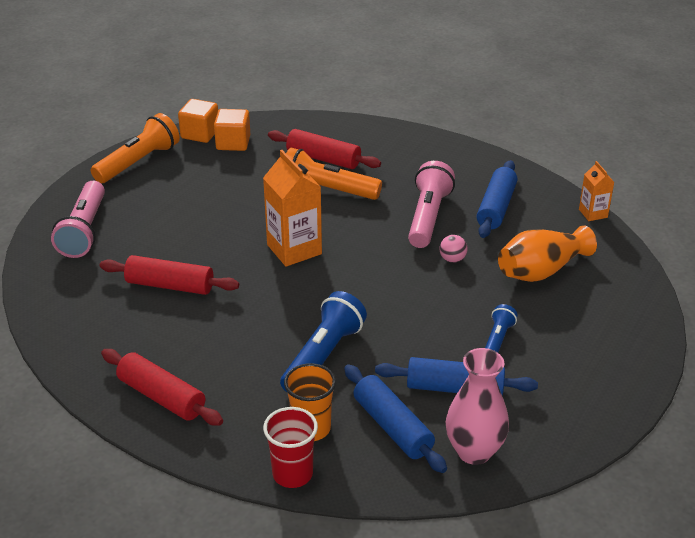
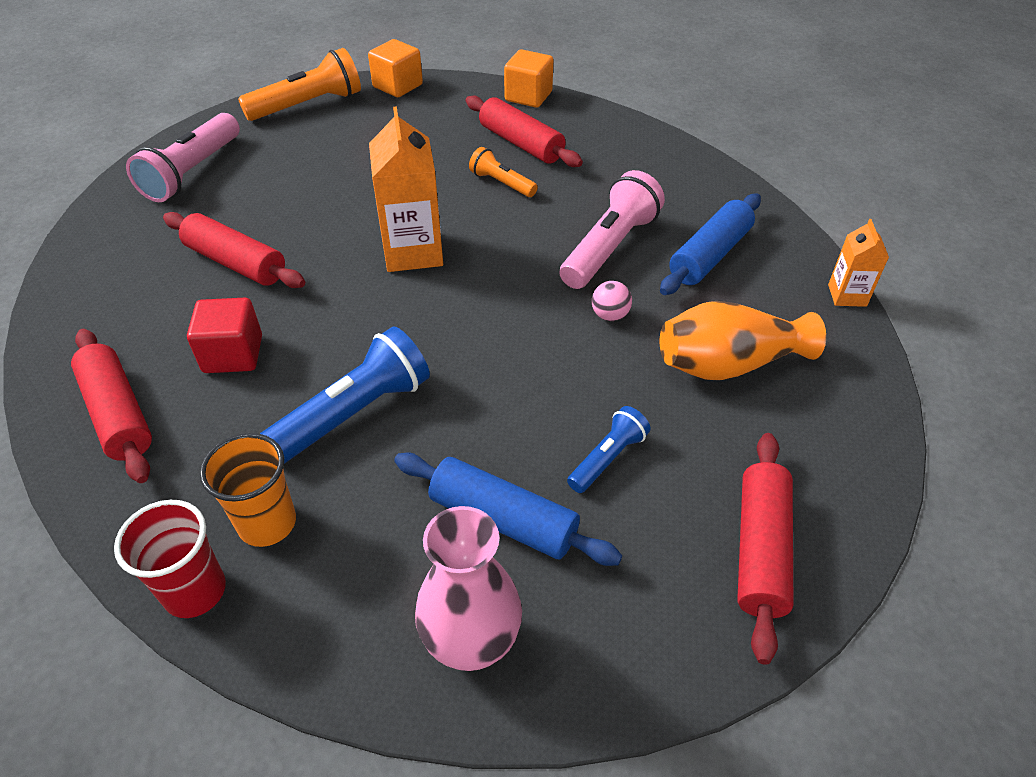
camera: 20 degrees right, 10 degrees up
orange cube [214,109,250,151] -> orange cube moved to [504,49,553,108]
orange flashlight [286,148,382,200] -> orange flashlight [469,147,538,197], size x0.56
blue rolling pin [344,364,447,473] -> none
none -> red cube [187,298,262,373]
none -> red rolling pin [737,433,793,665]

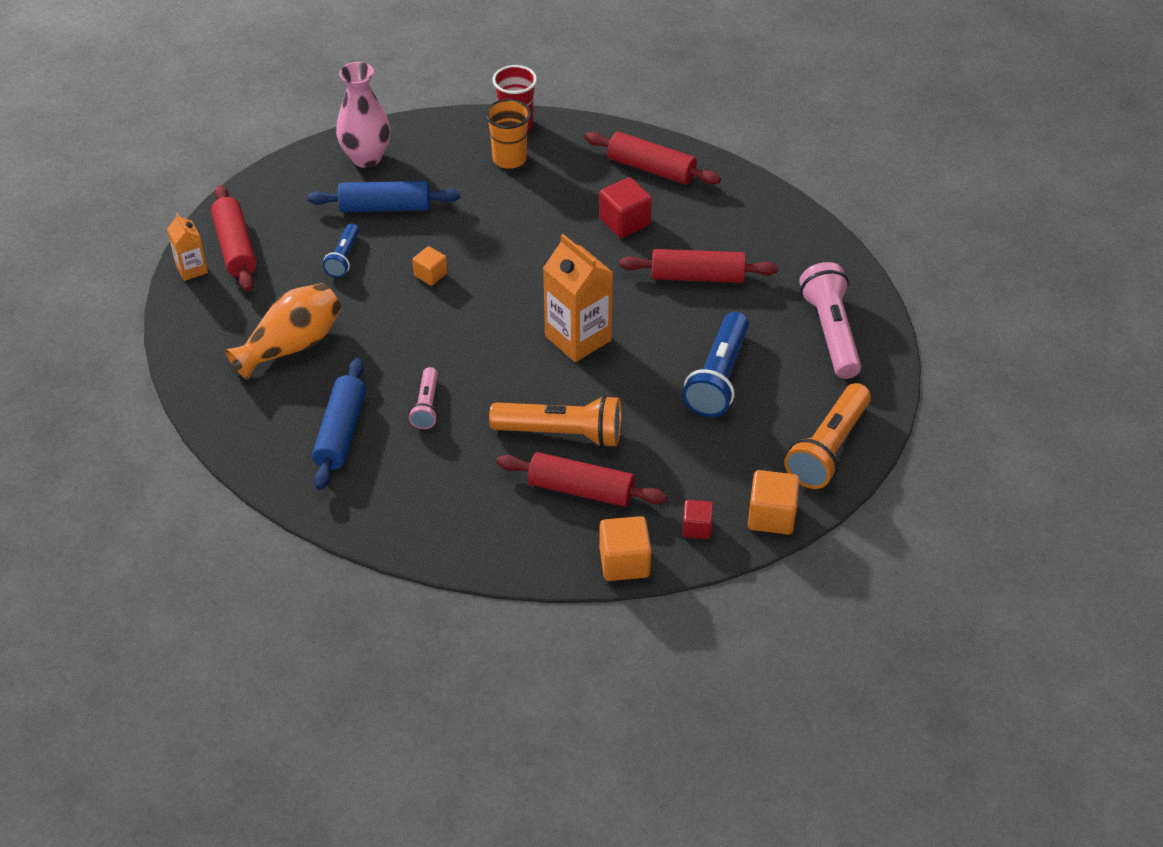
camera: 150 degrees right, 0 degrees up
blue flashlight [260,326,430,464] -> blue flashlight moved to [682,312,749,417]
orange flashlight [469,147,538,197] -> orange flashlight [489,395,622,448], size x1.79
pink flashlight [559,170,665,289] -> pink flashlight [409,367,438,429], size x0.56
pink ball [592,281,632,321] -> none
orange carton [828,219,889,307] -> orange carton moved to [167,213,208,281]
none -> orange cube [413,246,447,286]
none -> red cube [682,500,713,539]

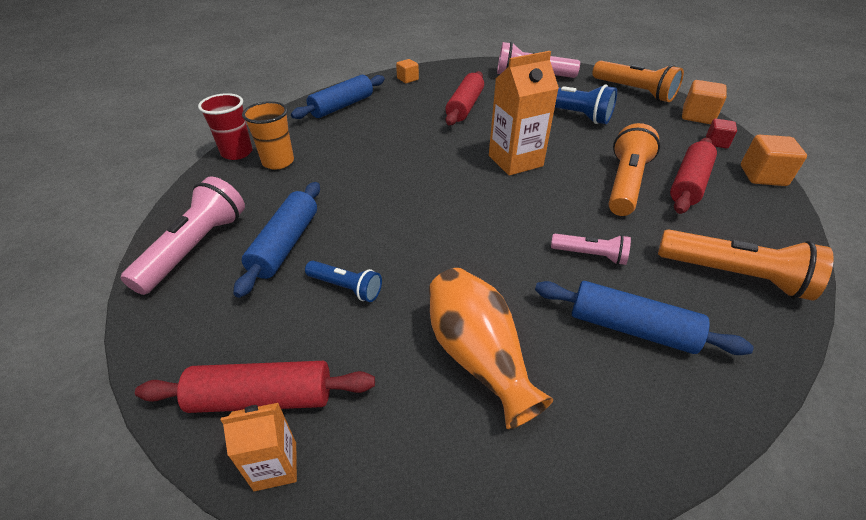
camera: 75 degrees left, 5 degrees down
pink vase [336,62,390,168] -> pink flashlight [121,176,245,295]
orange cube [413,246,447,286] -> orange cube moved to [396,59,419,83]
red rolling pin [584,132,721,185] -> blue rolling pin [291,75,385,119]
red cube [599,177,652,238] -> none
none -> orange flashlight [658,229,834,300]

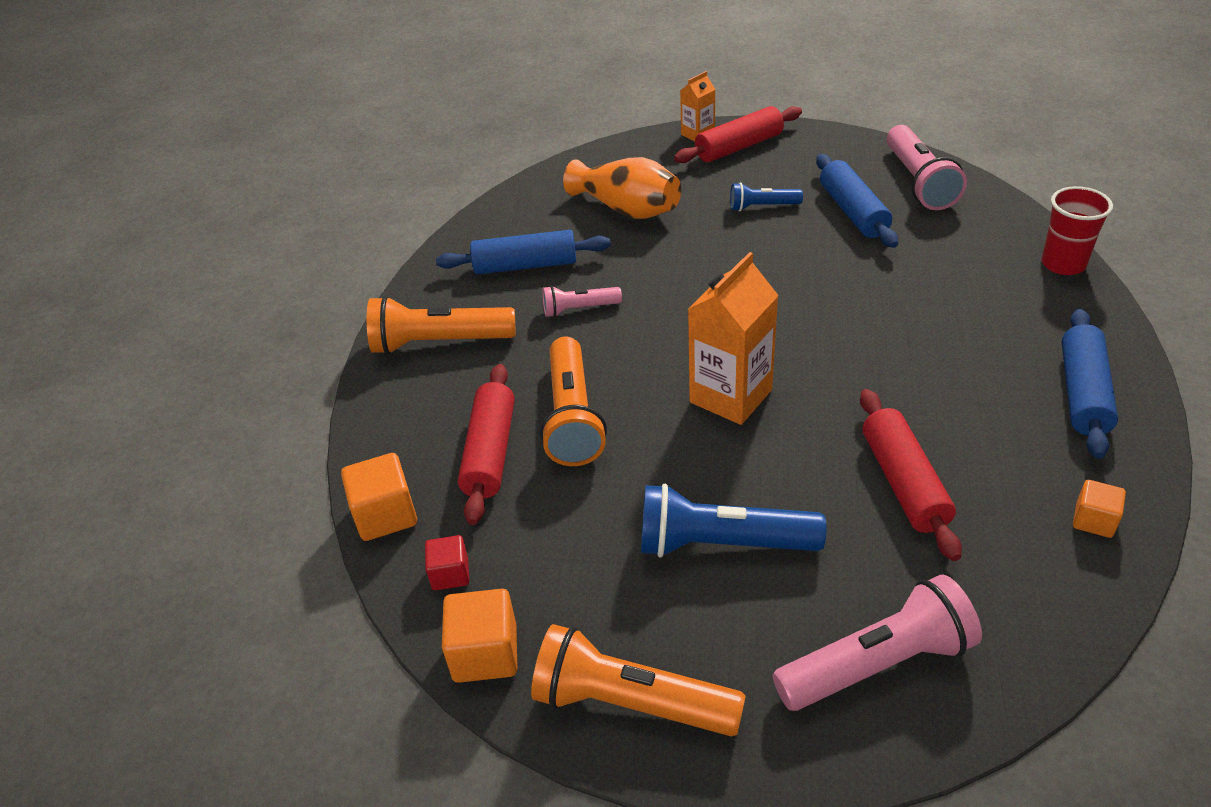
camera: 155 degrees right, 0 degrees up
orange cup [242,101,294,169] -> none

